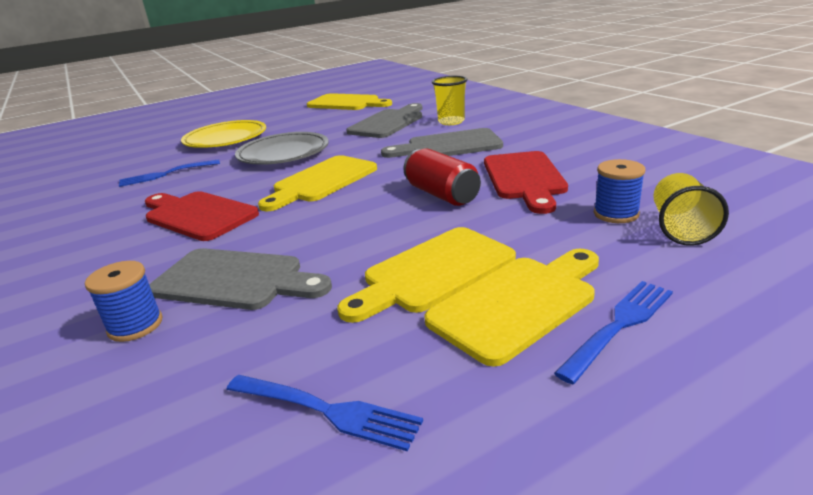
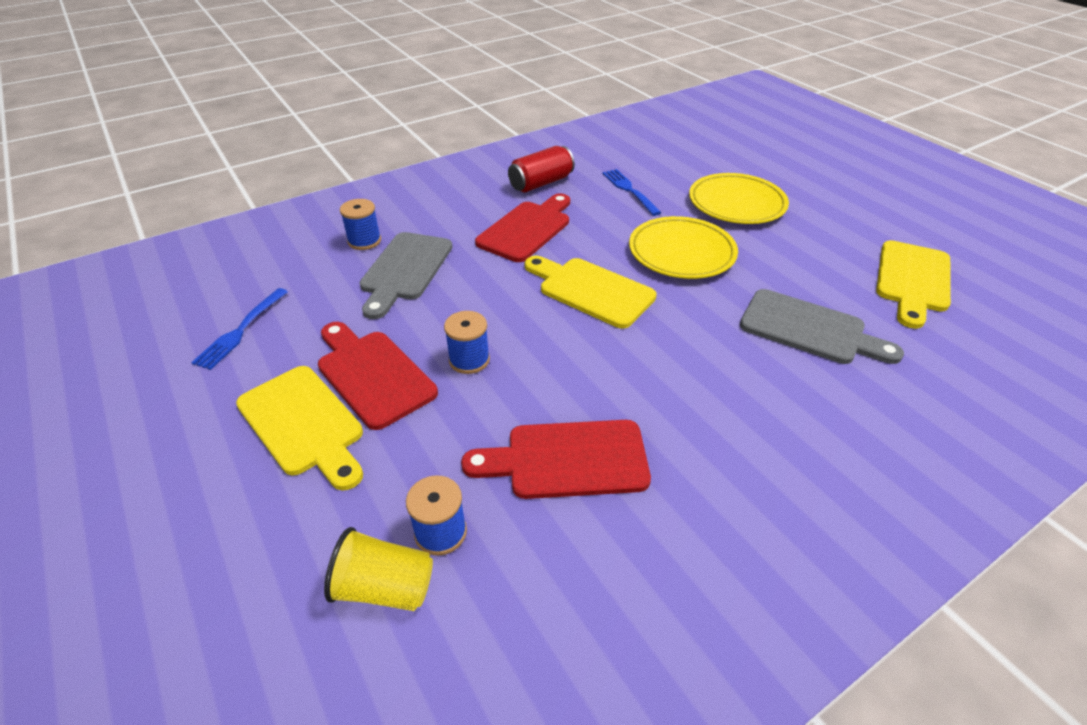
camera: 85 degrees right, 15 degrees up
grey plate [235,132,329,165] -> yellow plate [629,216,738,279]
yellow cutting board [337,227,516,323] -> red cutting board [318,322,438,430]
grey cutting board [381,128,503,158] -> none
red can [403,148,481,206] -> red can moved to [508,146,575,192]
yellow cup [432,76,467,125] -> none
blue fork [554,281,673,384] -> none
none -> blue spool [444,311,490,374]

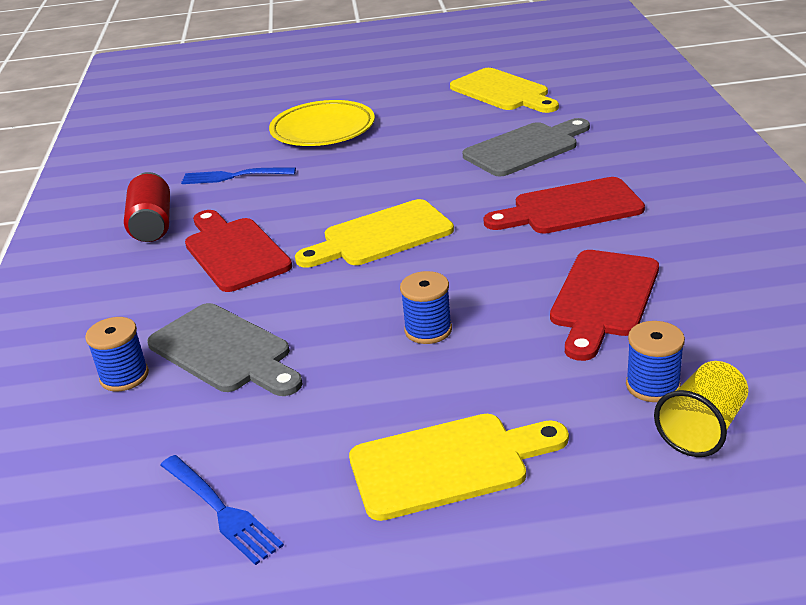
camera: 60 degrees left, 10 degrees down
red cutting board [318,322,438,430] -> red cutting board moved to [484,177,645,234]
yellow plate [629,216,738,279] -> none

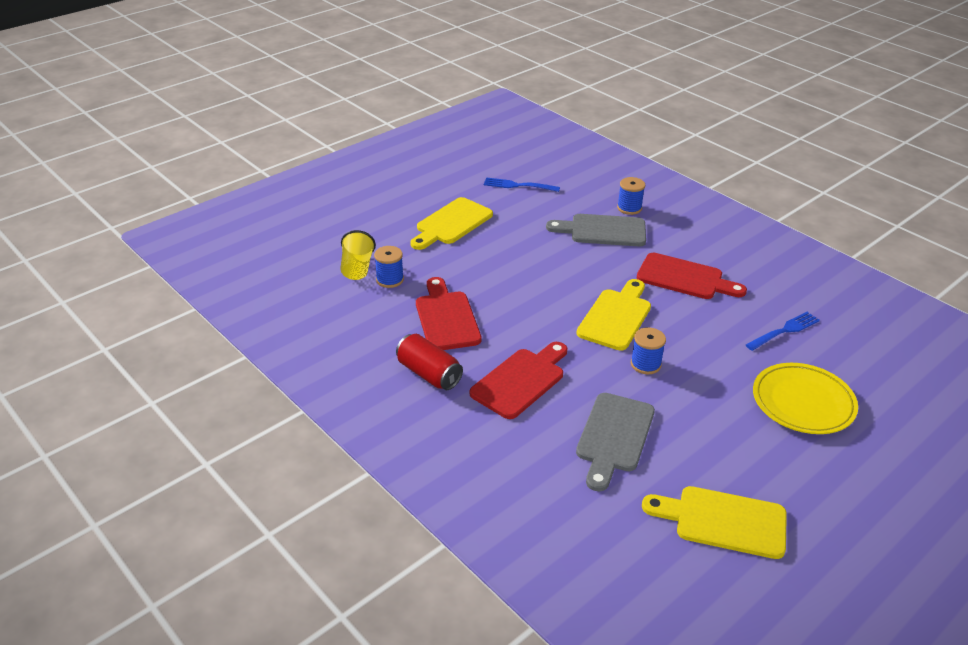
camera: 140 degrees right, 5 degrees up
red can [124,172,170,242] -> red can moved to [396,334,463,390]
blue spool [400,271,452,344] -> blue spool moved to [631,327,666,374]

